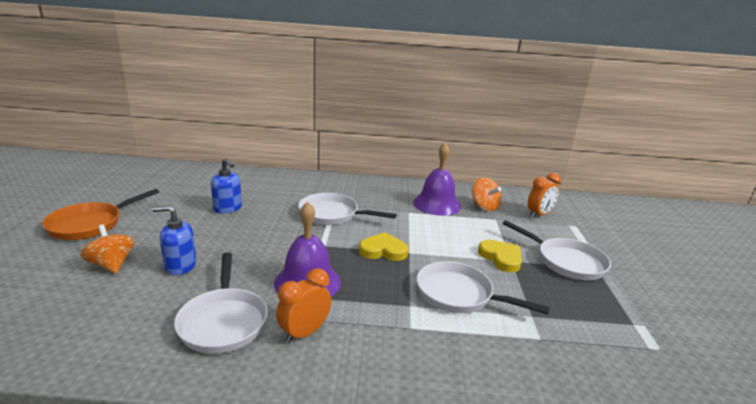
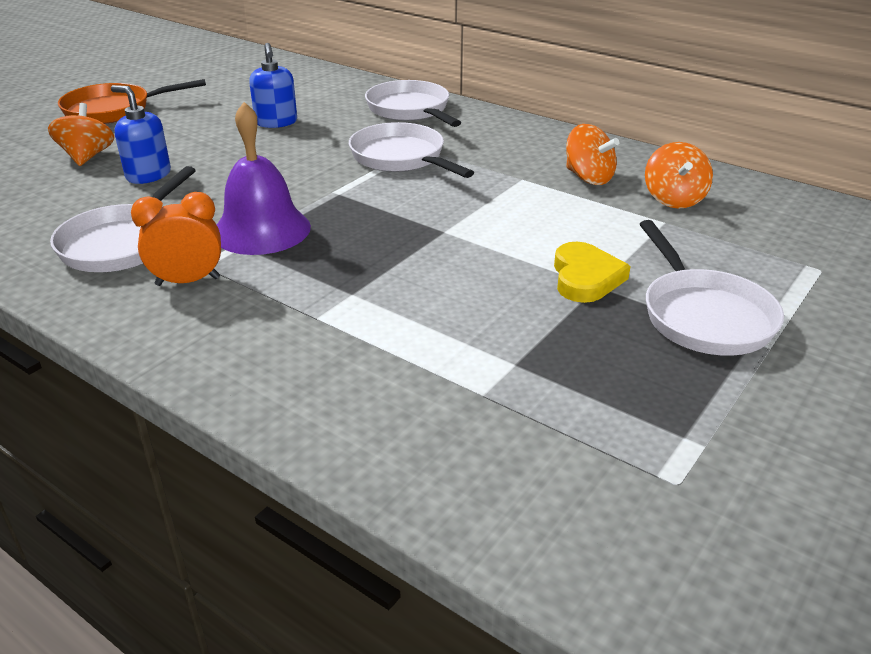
camera: 35 degrees right, 10 degrees up
yellow heart [359,232,408,261] -> none
purple bell [413,143,461,216] -> orange spinning top [566,124,619,185]
white pan [416,261,550,315] -> white pan moved to [365,80,461,127]
orange clock [528,173,561,218] -> none

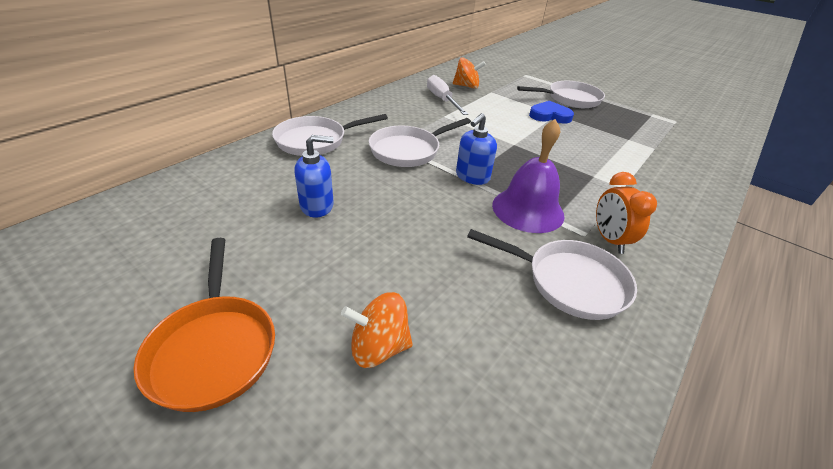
camera: 90 degrees left, 5 degrees up
blue soap dispenser [111,85,171,184] -> blue soap dispenser moved to [456,113,497,185]
yellow heart [554,242,631,303] -> blue heart [529,101,574,123]
orange spinning top [566,124,619,185] -> white screwdriver [427,75,468,115]

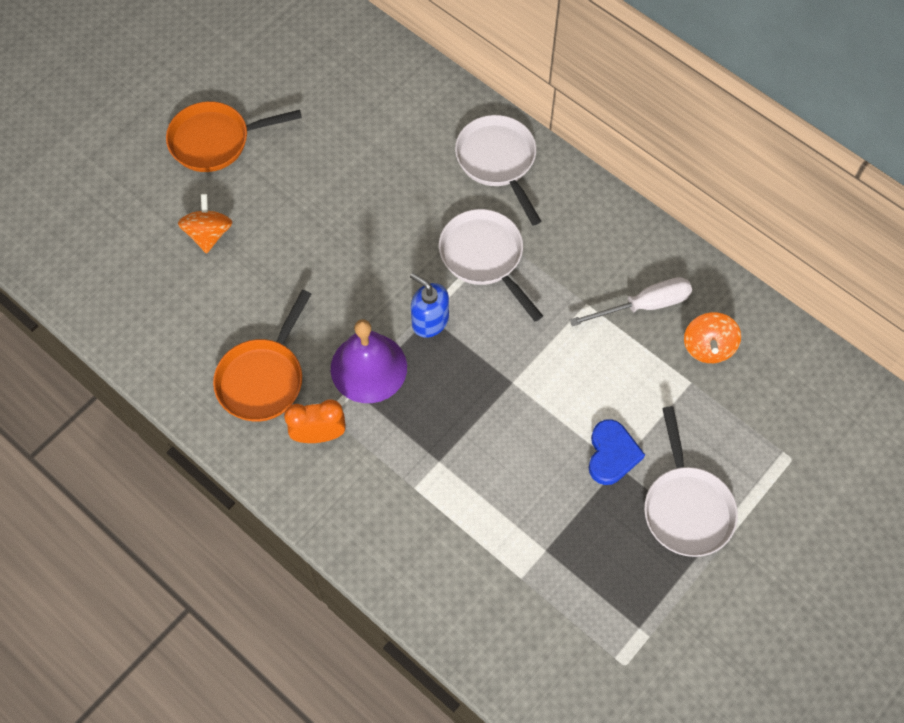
camera: 95 degrees right, 25 degrees up
blue soap dispenser [294,135,334,217] -> none
white pan [467,229,637,320] -> orange pan [213,290,311,422]

